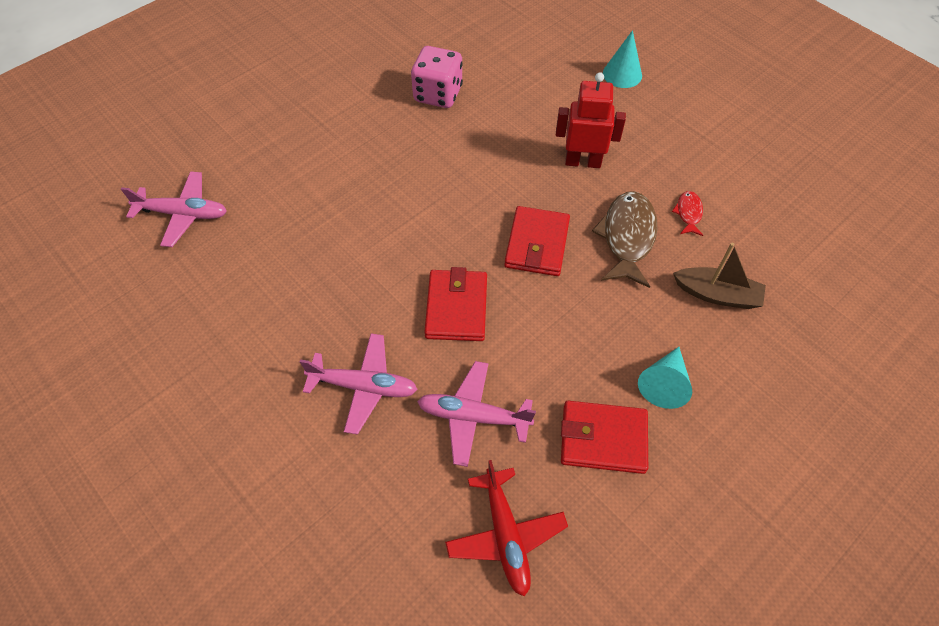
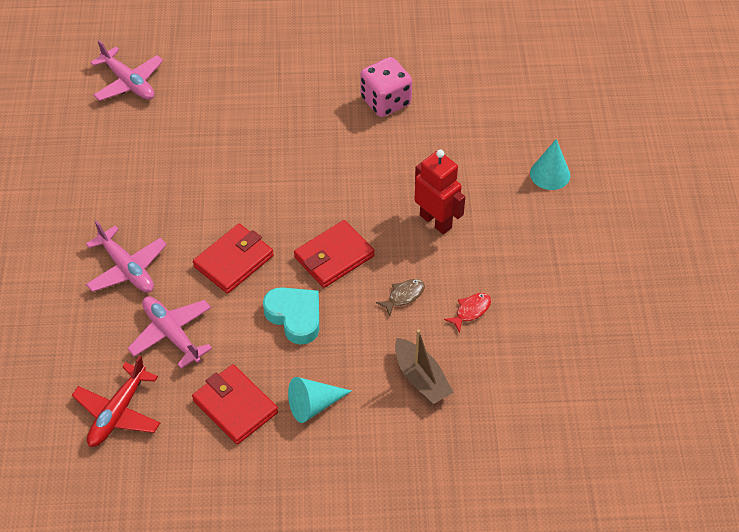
camera: 40 degrees right, 5 degrees down
brown fish [592,191,657,288] -> brown fish [376,279,425,316], size x0.49
none -> turquoise heart [263,287,319,345]

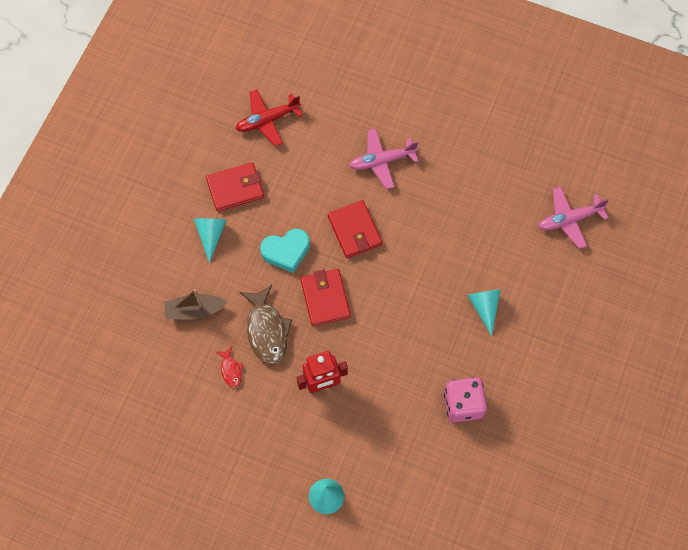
camera: 115 degrees right, 15 degrees up
red plane [72,355,160,447] -> red plane turned 75 degrees counterclockwise [236,89,303,146]
pink plane [127,296,212,369] -> none
brown fish [376,279,425,316] -> brown fish [240,285,292,365], size x2.02
none -> turquoise cone [467,289,501,336]

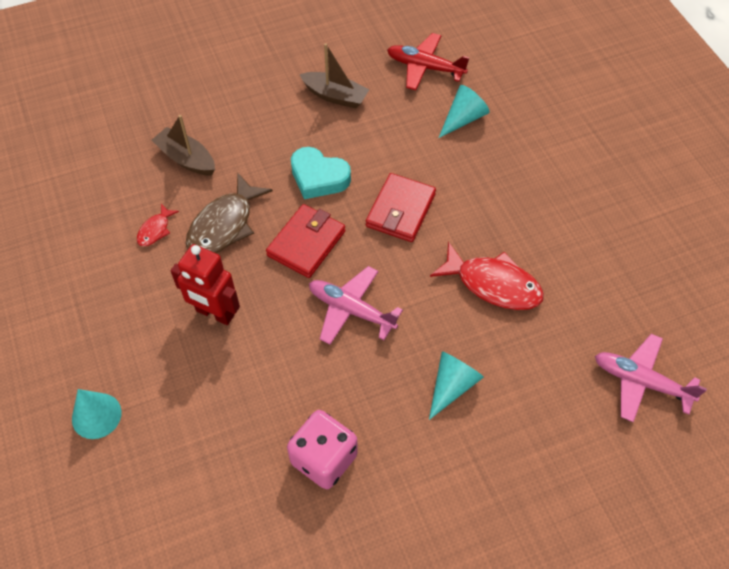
camera: 45 degrees right, 10 degrees down
turquoise cone [194,218,227,263] -> turquoise cone moved to [439,85,490,138]
red wallet [206,162,264,212] -> brown boat [299,43,370,108]
pink plane [349,128,418,189] -> pink plane moved to [309,266,403,345]
none -> red fish [430,242,544,310]

